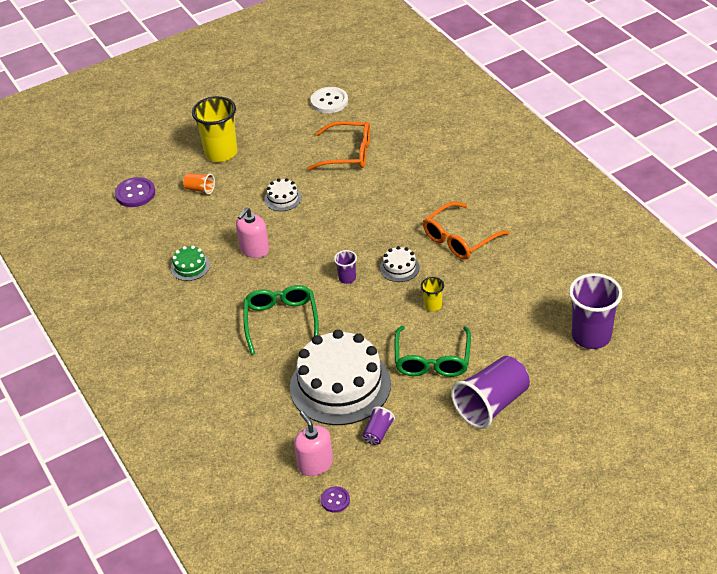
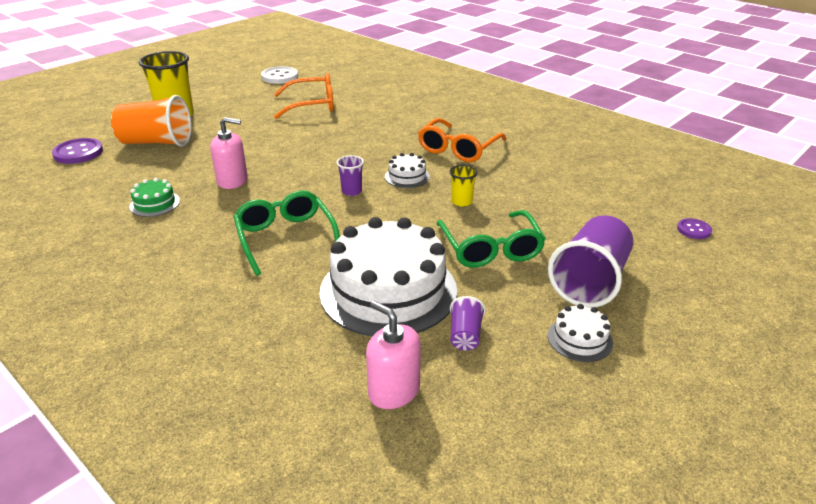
camera: 20 degrees left, 10 degrees down
orange cup [183,173,215,195] -> orange cup [111,95,192,147], size x2.12
pink soap dispenser [236,207,269,258] -> pink soap dispenser turned 105 degrees counterclockwise [210,117,248,189]
white cake [264,178,302,211] -> white cake moved to [548,304,613,362]
purple button [321,486,350,513] -> purple button moved to [677,218,712,239]
purple cup [569,273,622,349] -> none

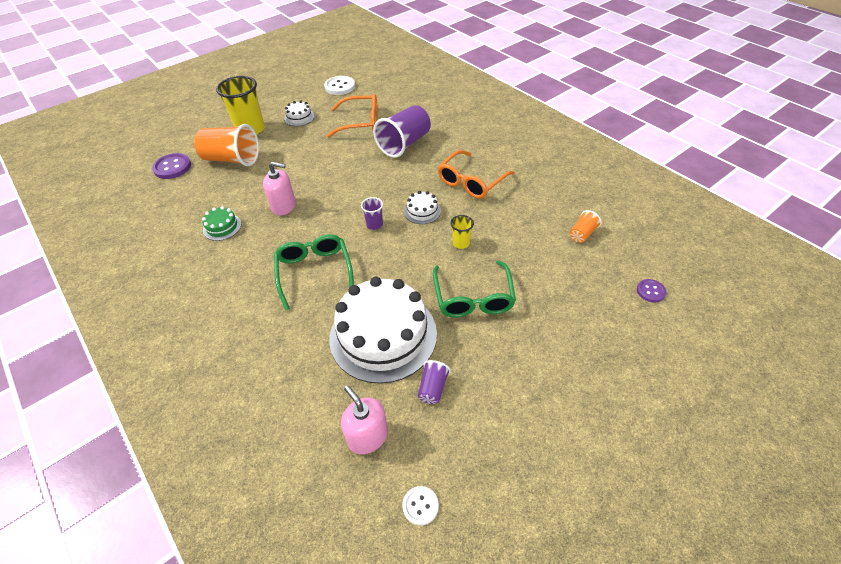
camera: 10 degrees right, 15 degrees up
purple cup [548,215,633,308] -> purple cup moved to [373,105,431,158]
white cake [548,304,613,362] -> white cake moved to [284,100,315,126]
none -> white button [402,486,439,526]
none -> orange cup [570,210,602,243]

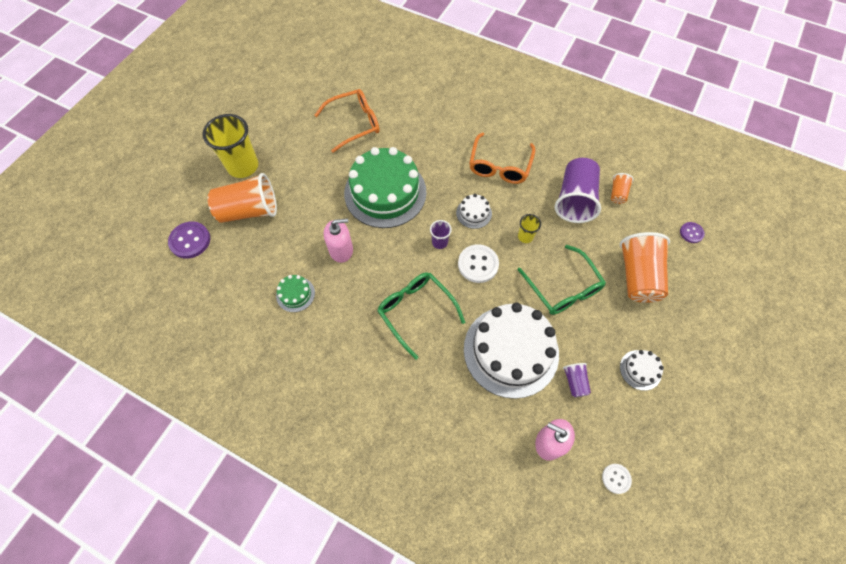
camera: 25 degrees left, 15 degrees up
white cake [284,100,315,126] -> white cake moved to [620,350,664,391]
white button [324,76,355,95] -> white button moved to [458,244,499,283]
purple cup [373,105,431,158] -> purple cup moved to [555,158,601,223]
none -> green cake [344,147,427,228]
none -> orange cup [620,232,670,303]

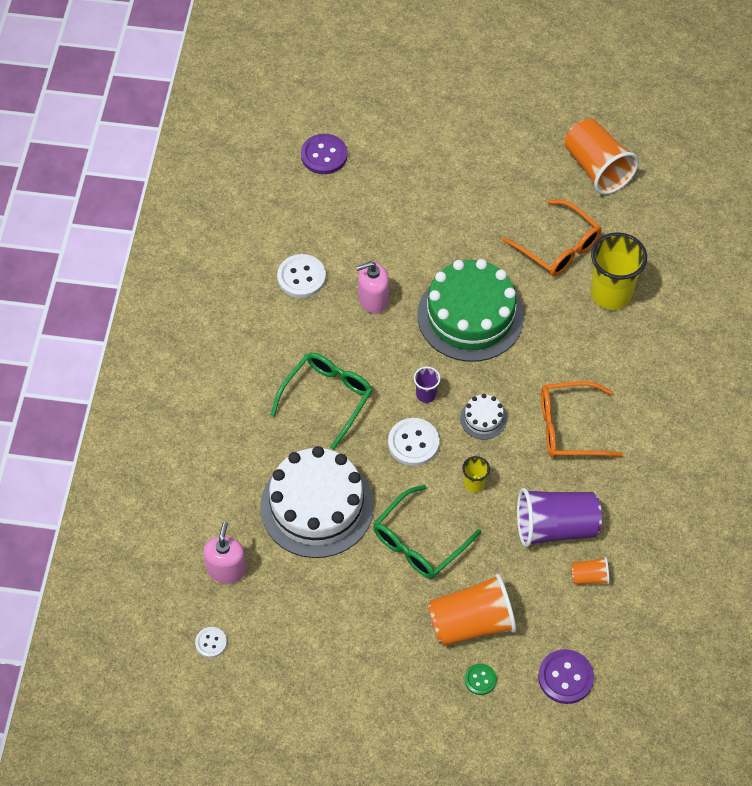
camera: 70 degrees right, 5 degrees down
yellow cup [202,114,258,178] -> yellow cup moved to [591,232,647,310]
orange cup [207,173,277,223] -> orange cup moved to [565,119,639,195]
green cake [276,275,315,312] -> white button [277,254,326,298]
pink soap dispenser [324,218,353,263] -> pink soap dispenser turned 105 degrees clockwise [356,261,389,314]
purple cup [563,363,591,397] -> none
white cake [620,350,664,391] -> none
purple button [680,222,705,243] -> purple button [538,649,594,704], size x1.73
none -> green button [465,663,497,695]

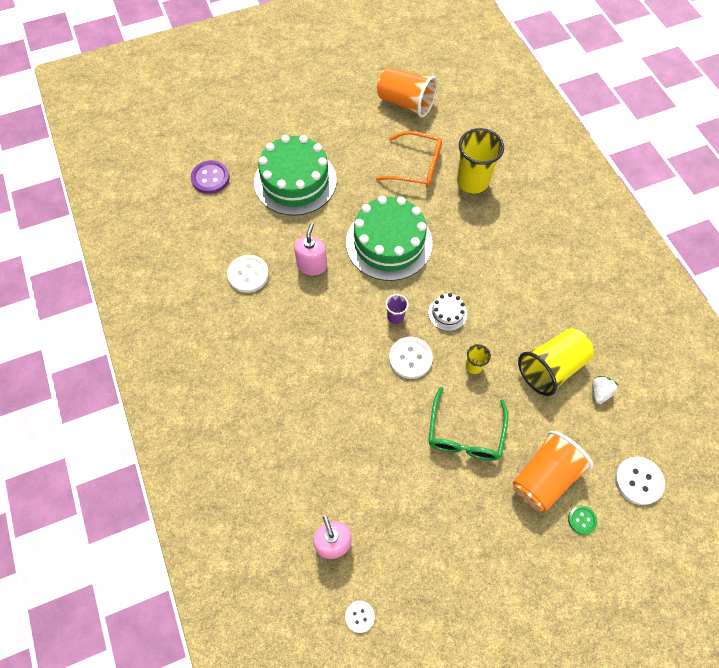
camera: 30 degrees left, 5 degrees up
white cake [260,446,374,558] -> none
green glasses [271,353,373,450] -> none
pink soap dispenser [356,261,389,314] -> pink soap dispenser turned 150 degrees clockwise [294,223,327,275]
purple cup [517,488,602,547] -> yellow cup [518,328,594,396]
purple button [538,649,594,704] -> white button [615,457,665,505]
orange glasses [541,381,623,458] -> none
orange cup [571,557,610,585] -> white strawberry [592,376,619,404]
none -> green cake [254,135,337,216]

